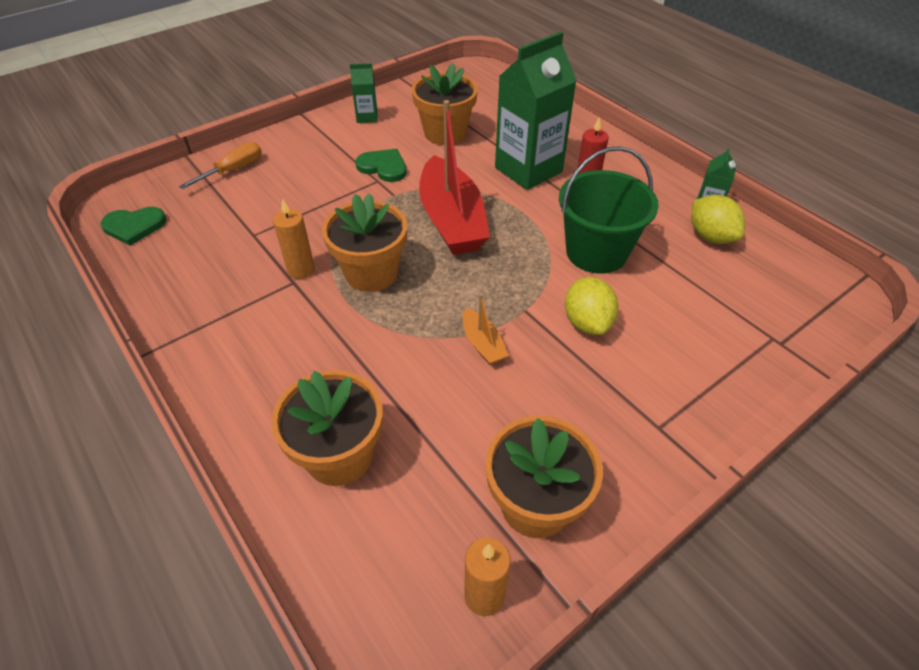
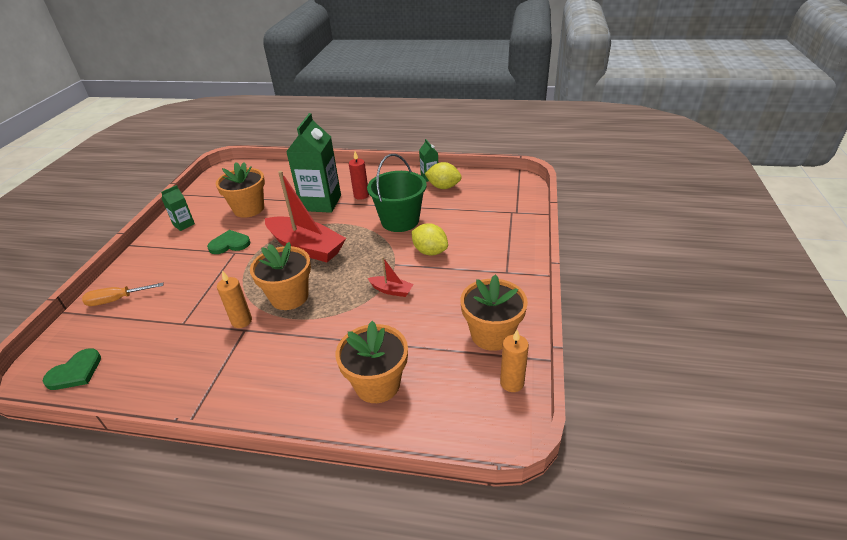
camera: 40 degrees left, 10 degrees down
orange screwdriver [179,142,262,189] -> orange screwdriver turned 105 degrees counterclockwise [82,283,164,306]
orange boat [463,294,509,365] -> red boat [367,257,414,297]

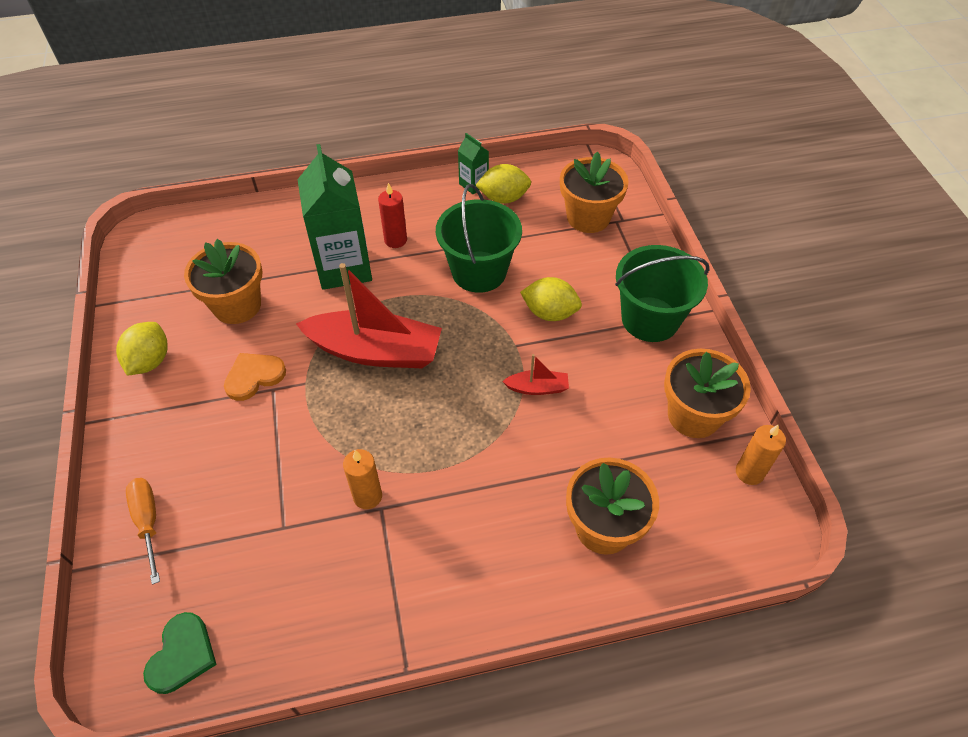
camera: 25 degrees left, 15 degrees up
orange screwdriver [82,283,164,306] -> orange screwdriver turned 105 degrees clockwise [126,478,160,585]
green carton [161,185,195,231] -> yellow lemon [116,322,168,376]
green heart [207,230,251,254] -> orange heart [224,353,286,401]
orange flower pot [250,242,311,310] -> orange flower pot moved to [560,151,629,233]
none -> green bucket [615,245,710,342]

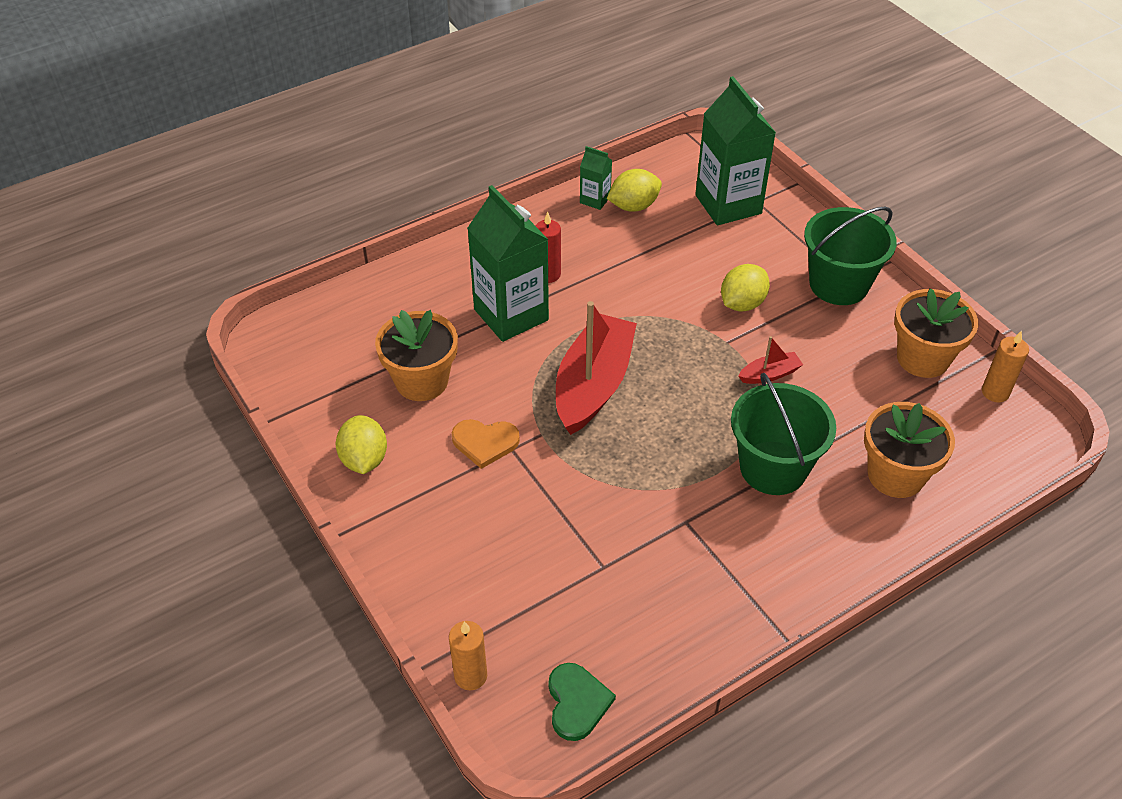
camera: 20 degrees left, 5 degrees down
orange screwdriver [126,478,160,585] -> none
orange heart [224,353,286,401] -> orange heart turned 120 degrees counterclockwise [452,419,520,469]
red boat [296,263,442,368] -> red boat turned 60 degrees counterclockwise [556,301,637,435]
orange candle [343,449,382,509] -> orange candle moved to [449,621,487,690]
green bucket [436,184,522,293] -> green bucket moved to [731,373,836,495]
yellow lemon [520,277,582,321] -> yellow lemon turned 45 degrees counterclockwise [721,264,770,312]
orange flower pot [560,151,629,233] -> green carton [695,76,776,225]

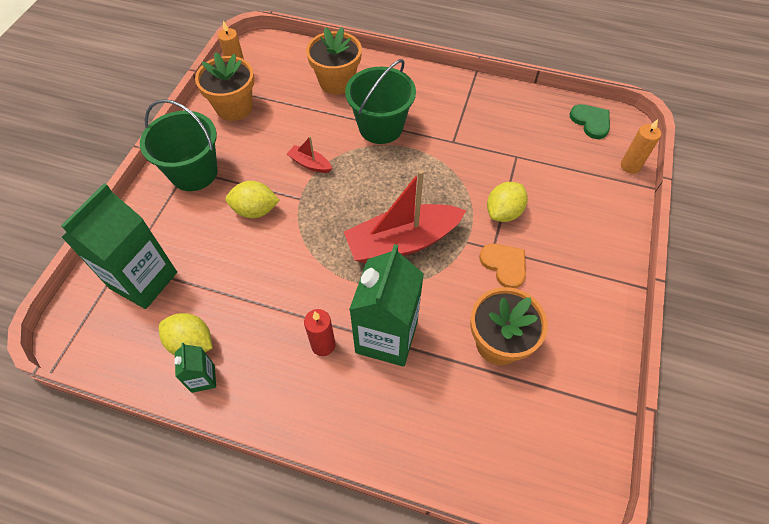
camera: 130 degrees left, 10 degrees up
yellow lemon [336,415,387,474] -> yellow lemon moved to [487,182,528,222]
green heart [548,663,616,741] -> green heart turned 105 degrees clockwise [569,104,610,139]

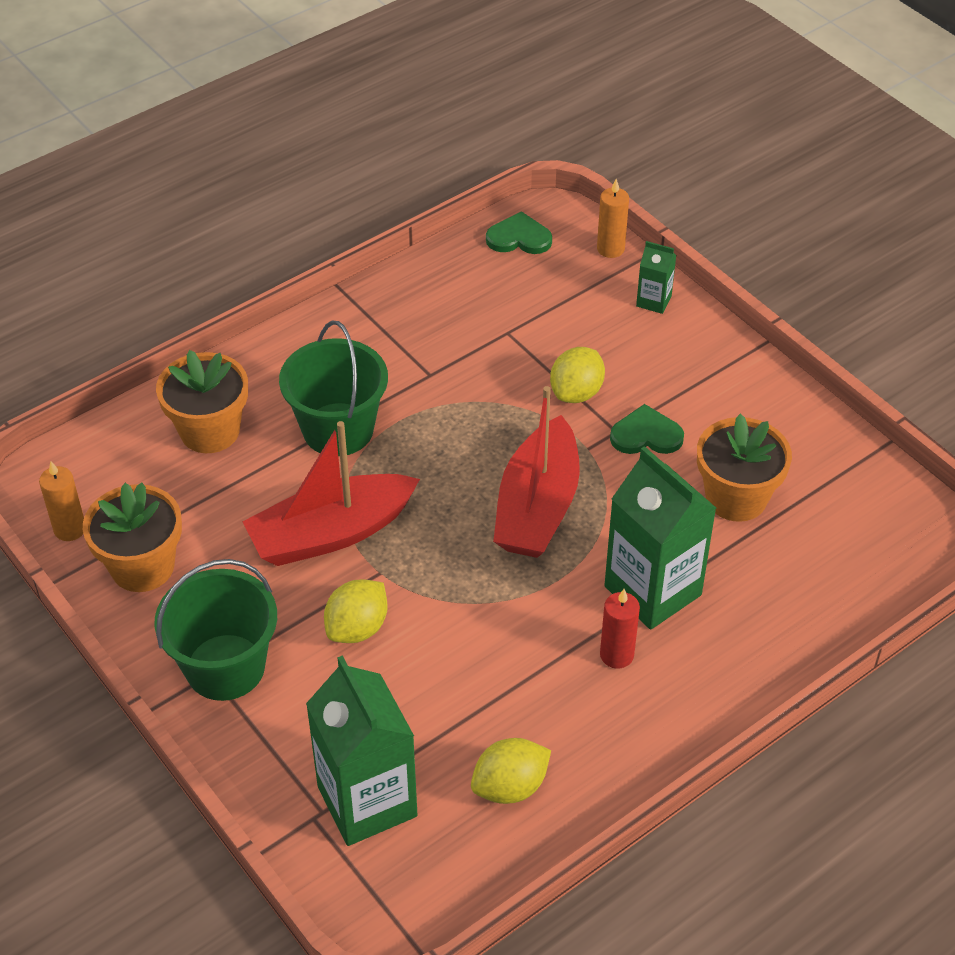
camera: 55 degrees left, 10 degrees down
green carton [174,343,216,393] -> green carton moved to [636,241,676,314]
red boat [287,136,332,173] -> red boat [243,421,420,566], size x2.26
orange heart [479,244,526,288] -> green heart [610,404,684,454]
yellow lemon [487,182,528,222] -> yellow lemon turned 45 degrees clockwise [550,347,605,403]

